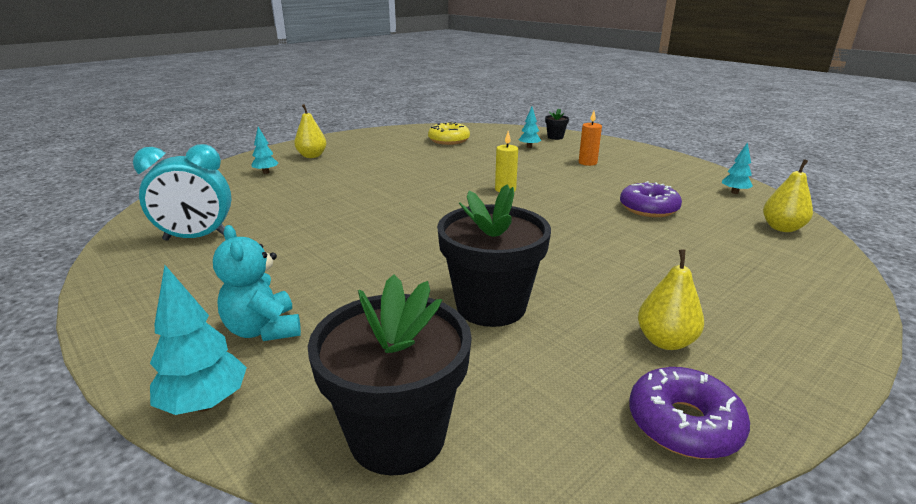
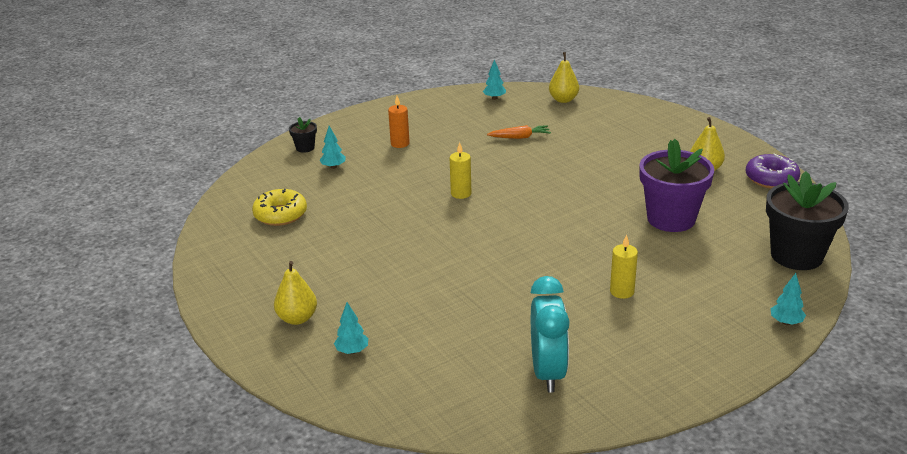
camera: 80 degrees left, 5 degrees up
turquoise tree [150,265,247,415] -> turquoise tree [771,273,806,325], size x0.63
turquoise teddy bear [213,225,301,341] -> none
black flower pot [437,184,551,327] -> purple flower pot [639,139,714,232]
purple donut [620,181,682,217] -> orange carrot [487,125,551,139]
none -> yellow candle [610,234,638,299]

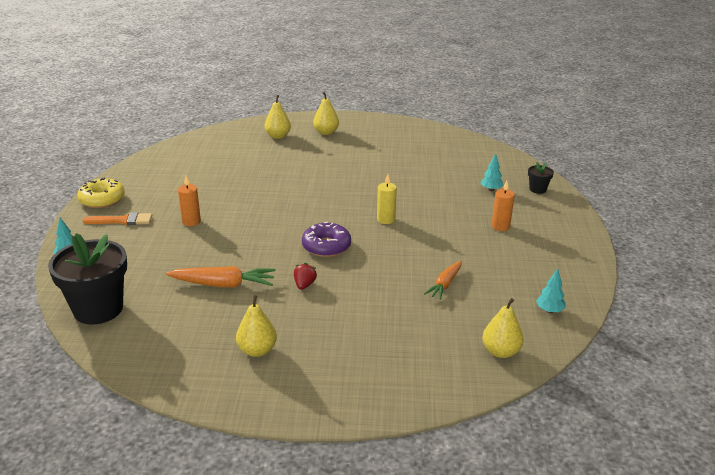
camera: 125 degrees right, 0 degrees up
yellow donut [252,189,307,226] -> yellow donut moved to [77,178,125,208]
turquoise tree [334,302,368,354] -> yellow pear [265,95,291,139]
turquoise clock [531,276,570,393] -> none
yellow candle [610,234,638,299] -> orange candle [178,176,201,226]
purple flower pot [639,139,714,232] -> orange carrot [166,266,276,287]
purple donut [745,153,800,189] -> purple donut moved to [302,222,351,257]
none -> orange brush [83,212,152,225]
none -> red strawberry [294,263,317,290]

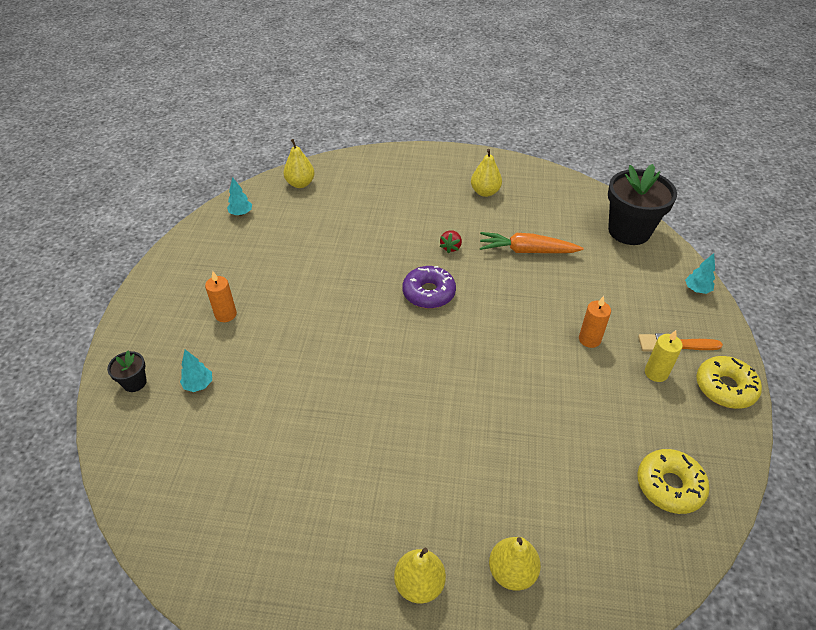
camera: 175 degrees left, 15 degrees up
yellow candle [377,174,397,224] -> yellow candle moved to [645,330,683,382]
orange carrot [424,261,462,300] -> none
none -> yellow donut [638,449,710,514]

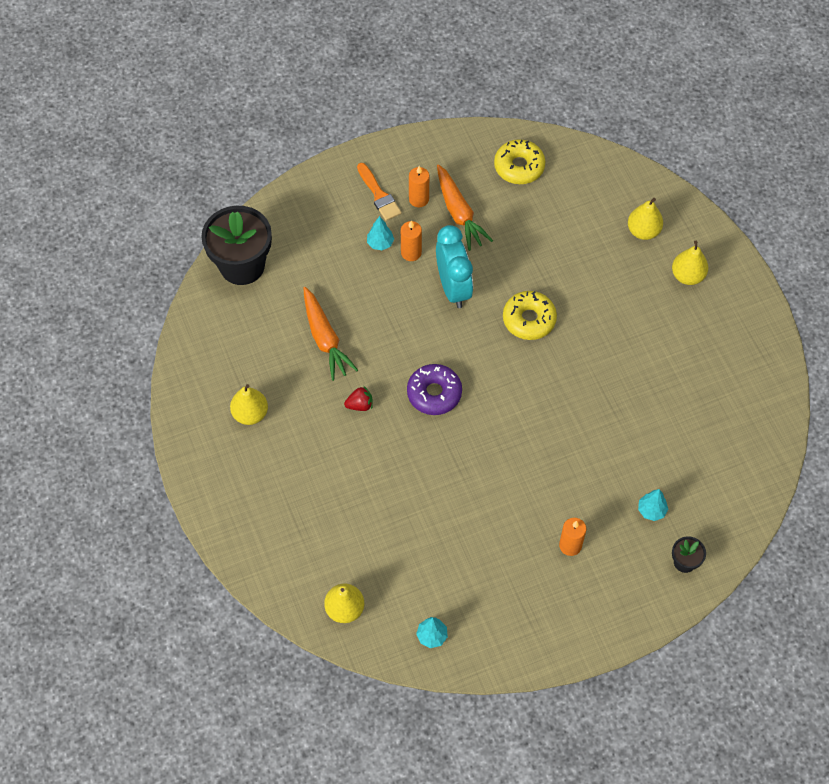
camera: 120 degrees left, 15 degrees up
yellow candle [645,330,683,382] -> orange candle [409,166,429,207]
turquoise tree [685,253,715,294] -> turquoise tree moved to [367,216,394,250]
yellow donut [696,356,762,409] -> yellow donut moved to [503,291,557,340]
none -> turquoise clock [436,225,473,308]
none -> orange carrot [437,164,493,251]

